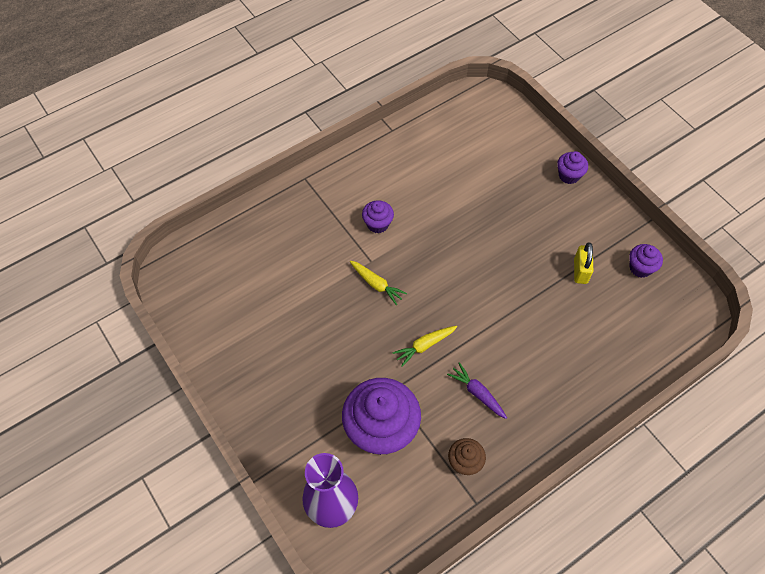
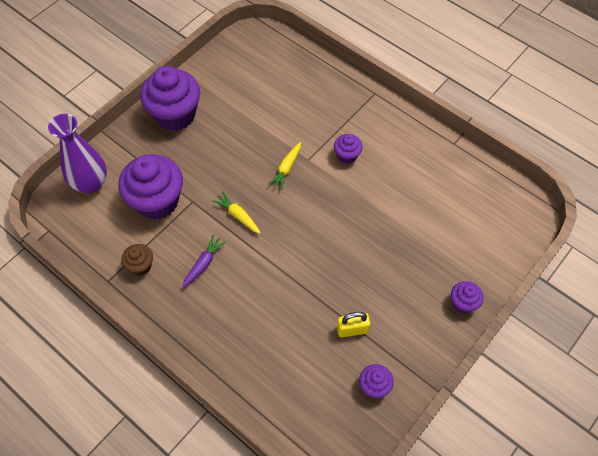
camera: 75 degrees right, 0 degrees up
none -> purple cupcake [140,66,200,131]

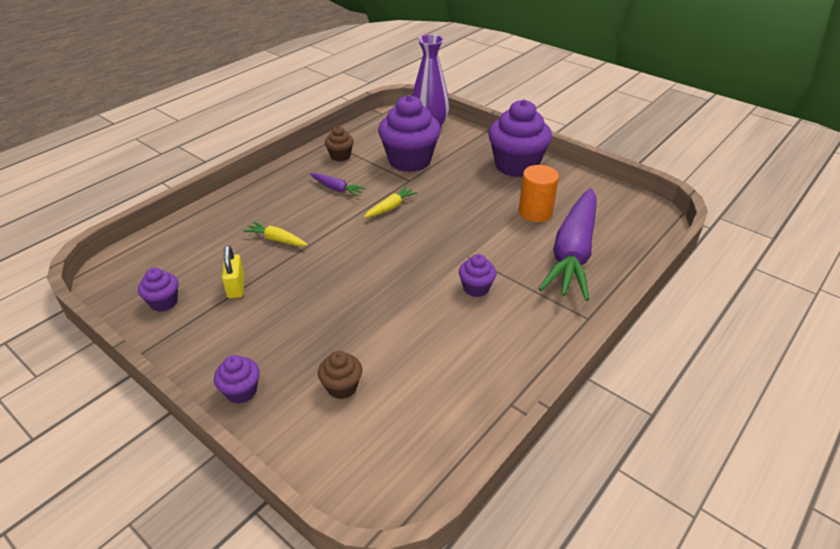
camera: 90 degrees right, 20 degrees down
yellow carrot [268,142,301,190] -> yellow carrot moved to [243,221,308,246]
none -> brown cupcake [318,351,362,399]
none -> orange cylinder [518,165,559,222]
none -> purple carrot [539,188,597,301]

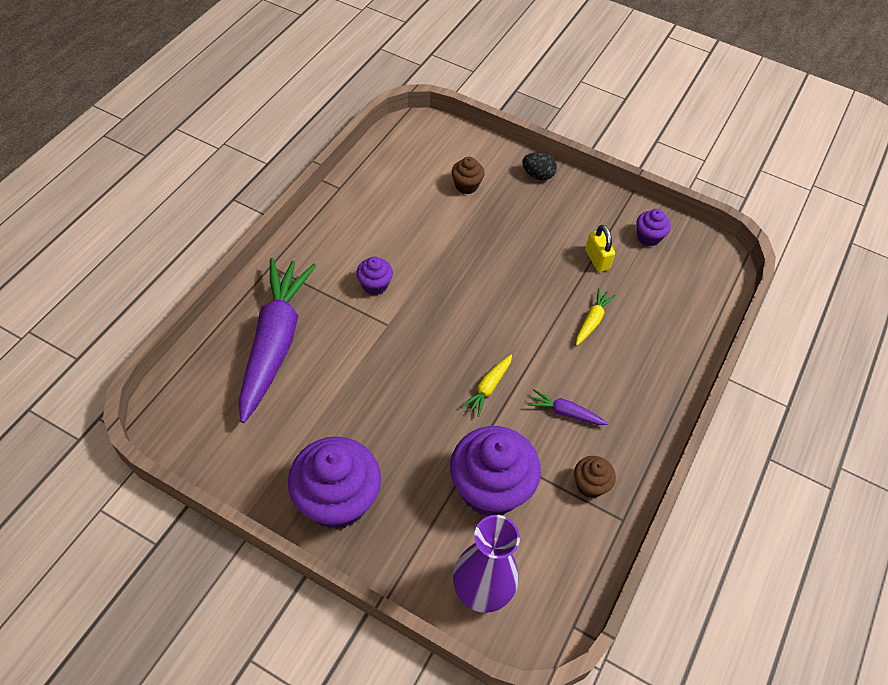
camera: 165 degrees right, 15 degrees up
purple cupcake [214,355,260,404] -> black egg [522,152,557,180]
yellow carrot [243,221,308,246] -> yellow carrot turned 75 degrees counterclockwise [576,288,616,345]
orange cylinder [518,165,559,222] -> none

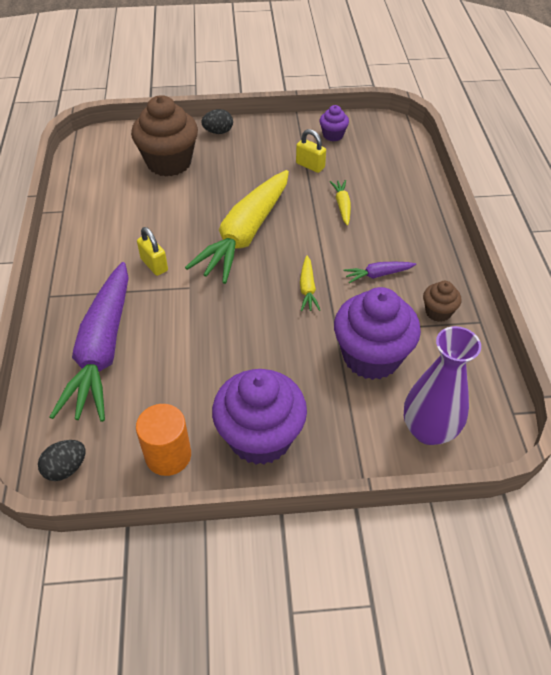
camera: 30 degrees left, 5 degrees down
purple carrot [238,258,316,423] -> purple carrot turned 150 degrees counterclockwise [50,262,129,422]
purple cupcake [356,257,393,295] -> yellow padlock [137,227,168,276]
brown cupcake [451,157,485,194] -> brown cupcake [131,95,198,176], size x2.10
none -> black egg [38,440,86,481]
none -> orange cylinder [136,404,191,476]
none -> yellow carrot [185,170,289,284]

